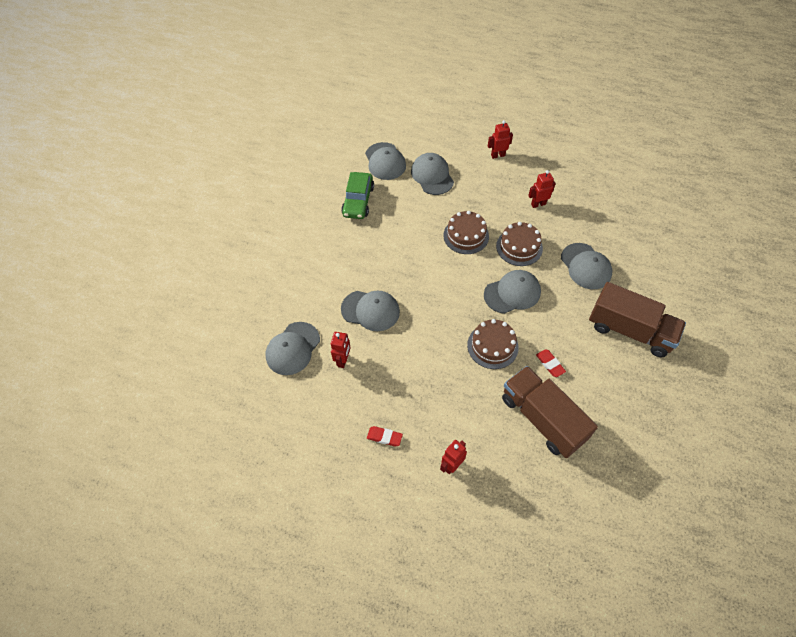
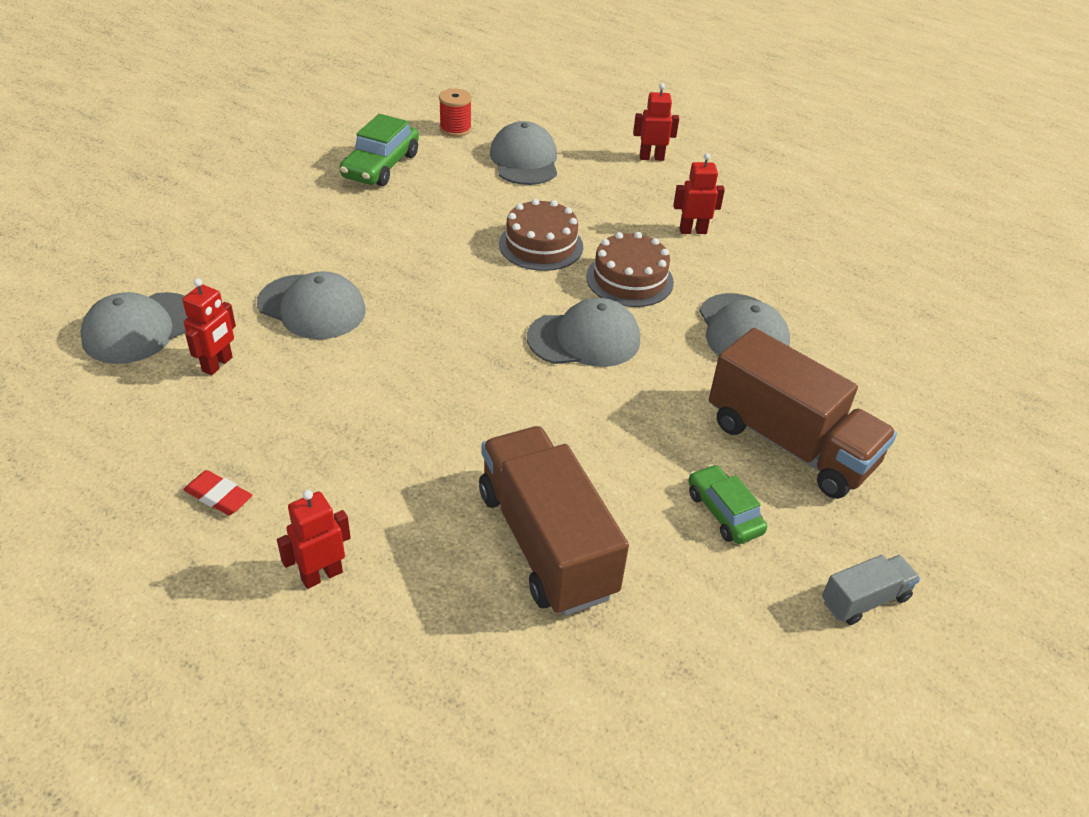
camera: 10 degrees right, 15 degrees down
grey cap [365,142,406,180] -> red spool [439,88,472,137]
brown cake [467,319,519,369] -> none
red eraser [536,349,566,377] -> none
none -> green car [688,464,767,544]
none -> grey truck [822,555,921,625]

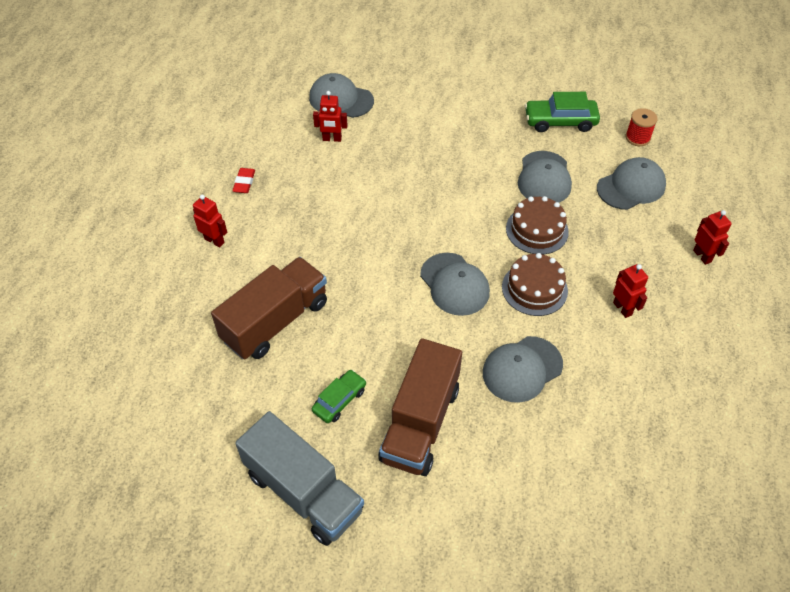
camera: 70 degrees right, 10 degrees up
grey cap [257,271,366,339] -> grey cap moved to [518,151,572,203]
grey truck [822,555,921,625] -> grey truck [235,411,364,546], size x2.13

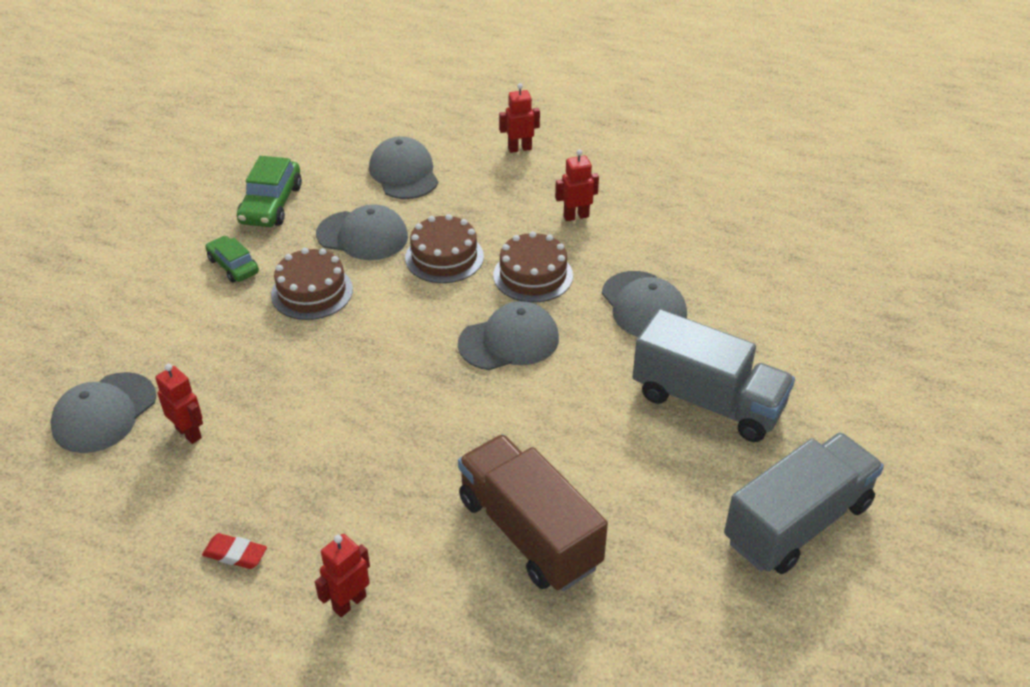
camera: 80 degrees left, 10 degrees down
green car [312,370,366,423] -> green car moved to [205,236,259,283]
red robot [313,91,347,142] -> red robot turned 60 degrees counterclockwise [155,364,203,444]
brown truck [378,338,462,476] -> grey truck [633,309,795,442]
red spool [625,108,658,146] -> none
none -> brown cake [271,248,353,320]

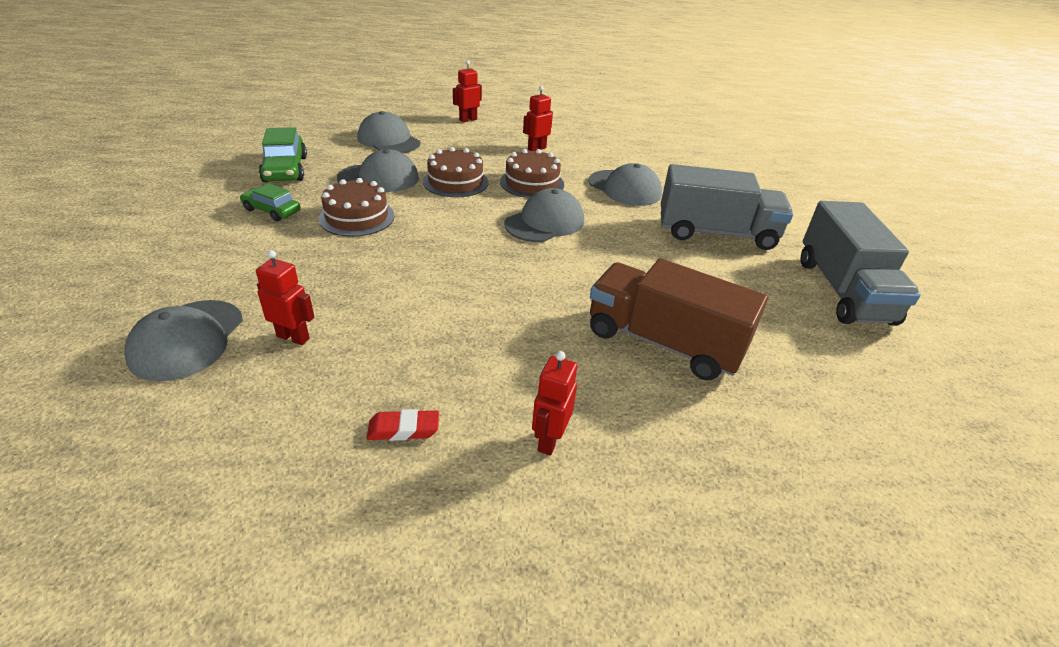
camera: 25 degrees left, 5 degrees down
grey truck [724,432,884,574] -> grey truck turned 150 degrees clockwise [801,201,921,326]

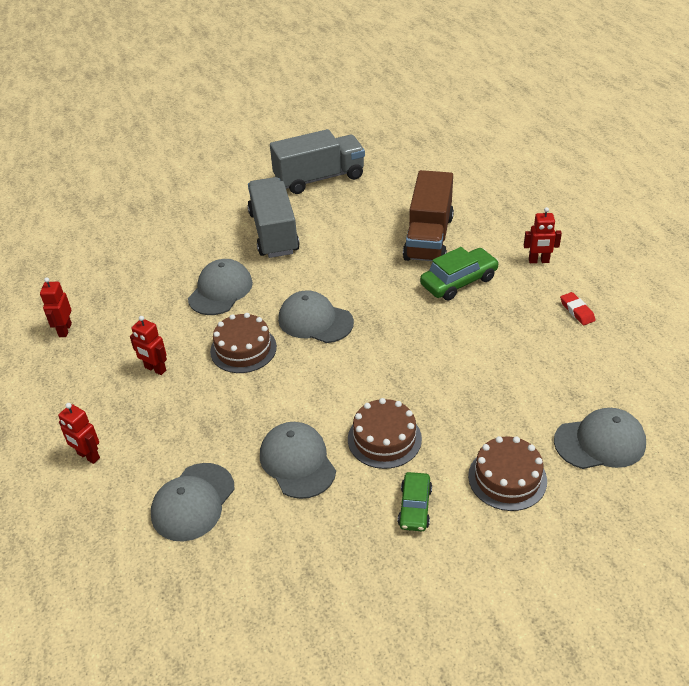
camera: 105 degrees left, 5 degrees up
red robot [256,250,314,345] -> red robot moved to [40,277,72,337]
green car [259,127,307,182] -> green car moved to [420,247,499,301]
brown cake [423,147,488,197] -> brown cake moved to [468,436,547,511]

